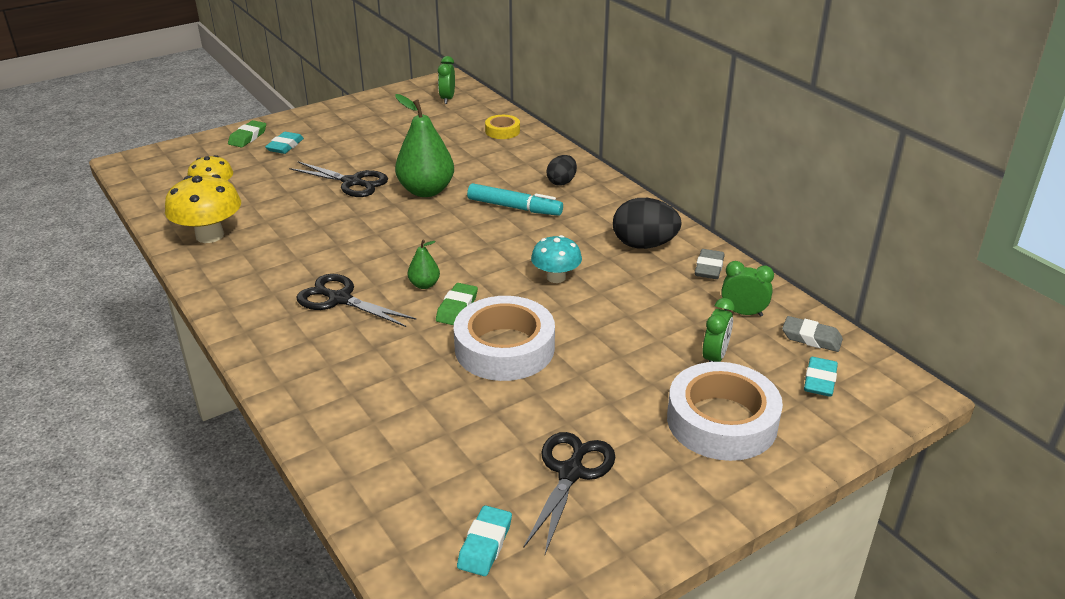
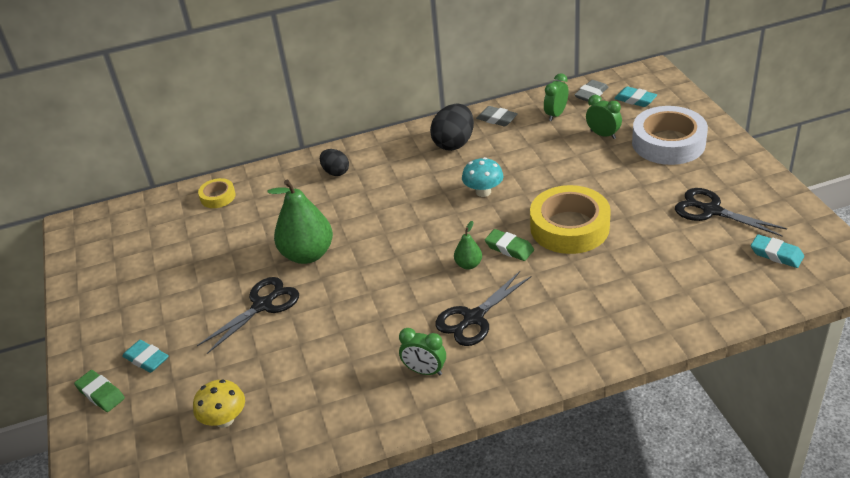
camera: 70 degrees left, 5 degrees up
yellow mushroom [165,174,241,243] -> none
green clock [438,56,455,104] -> green clock moved to [399,328,446,375]
white tape [454,296,555,381] -> yellow tape [530,185,611,254]
turquoise marker [467,183,563,216] -> none

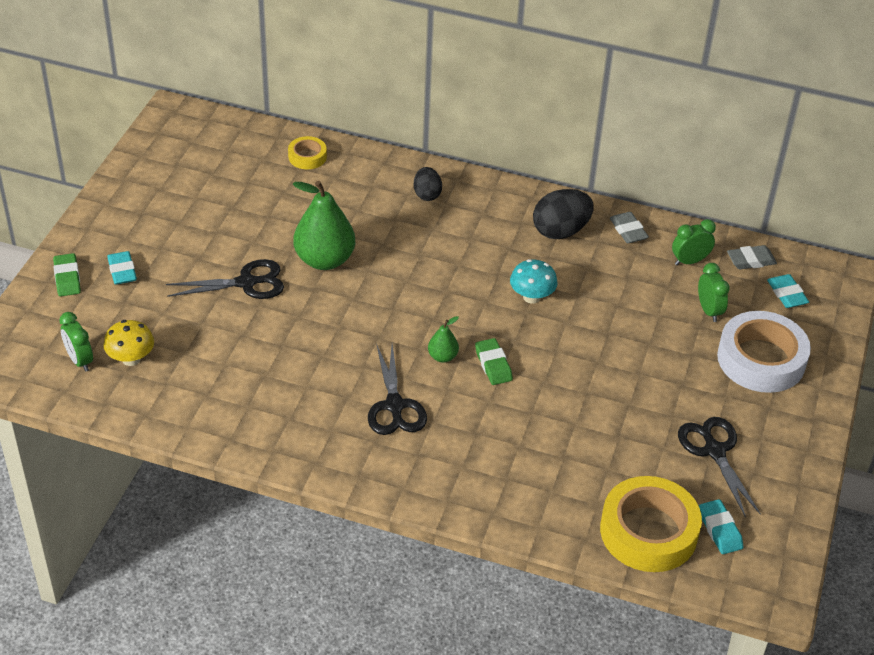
camera: 30 degrees right, 5 degrees up
green clock [399,328,446,375] -> green clock moved to [59,312,93,372]
black scissors [435,271,531,346] -> black scissors turned 90 degrees counterclockwise [368,344,427,435]
yellow tape [530,185,611,254] -> yellow tape moved to [600,476,702,572]

